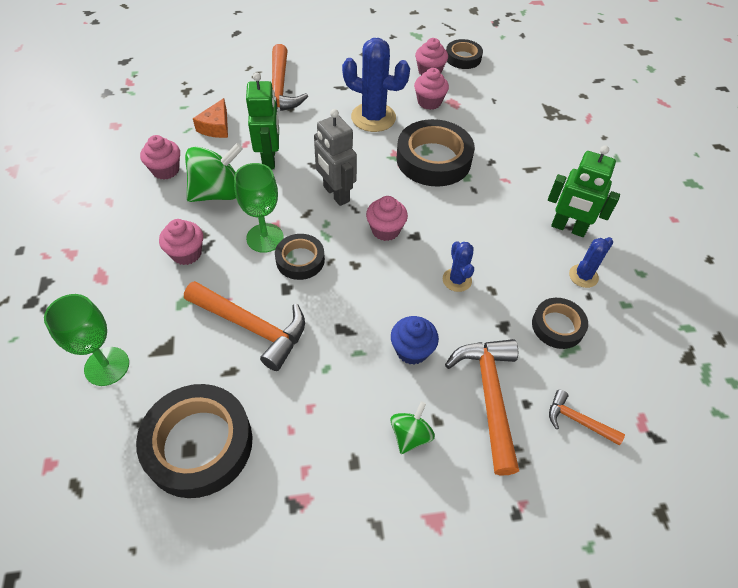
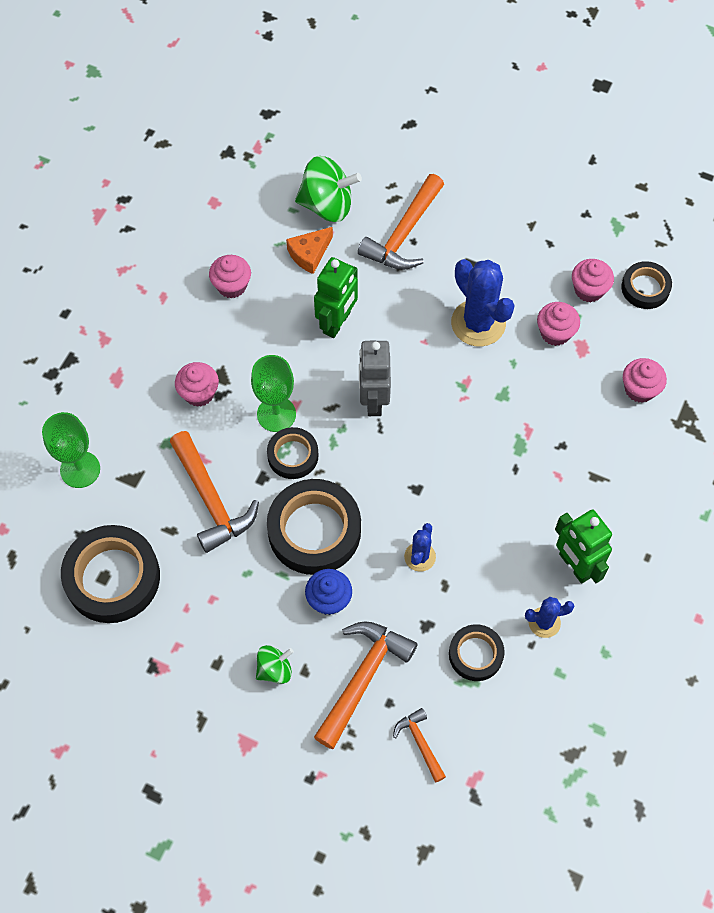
camera: 35 degrees right, 10 degrees up
green spinning top [185,143,243,202] -> green spinning top moved to [295,156,362,222]
pink cupcake [366,196,408,241] -> pink cupcake moved to [623,358,667,403]
black tape [396,119,475,187] -> black tape moved to [267,479,361,575]

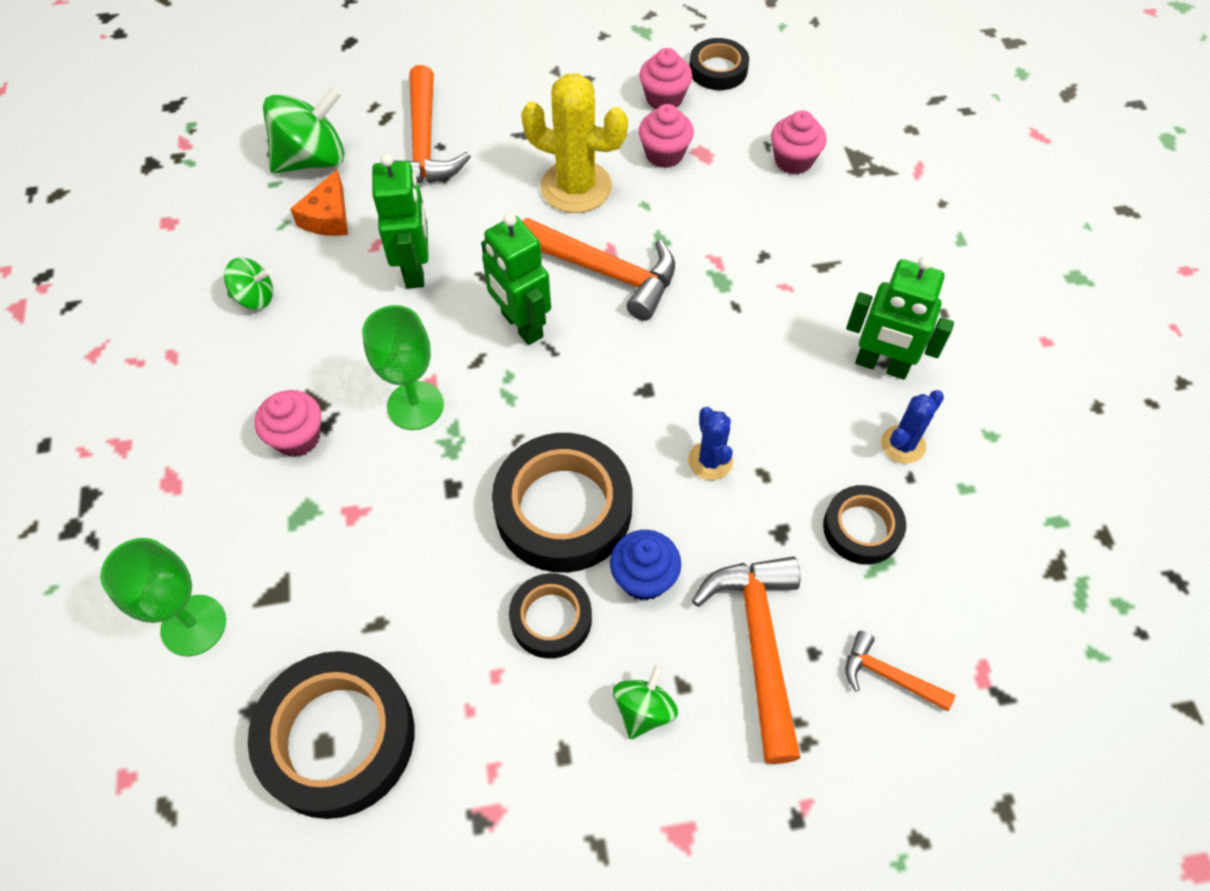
camera: 35 degrees left, 5 degrees down
orange hammer [170,431,259,553] -> orange hammer moved to [522,218,675,321]
pink cupcake [209,255,251,298] -> green spinning top [224,258,273,309]
black tape [267,427,319,479] -> black tape moved to [509,573,592,659]
grey robot [359,341,391,416] -> green robot [481,213,551,345]
blue cactus [451,259,515,347] -> yellow cactus [521,73,628,213]

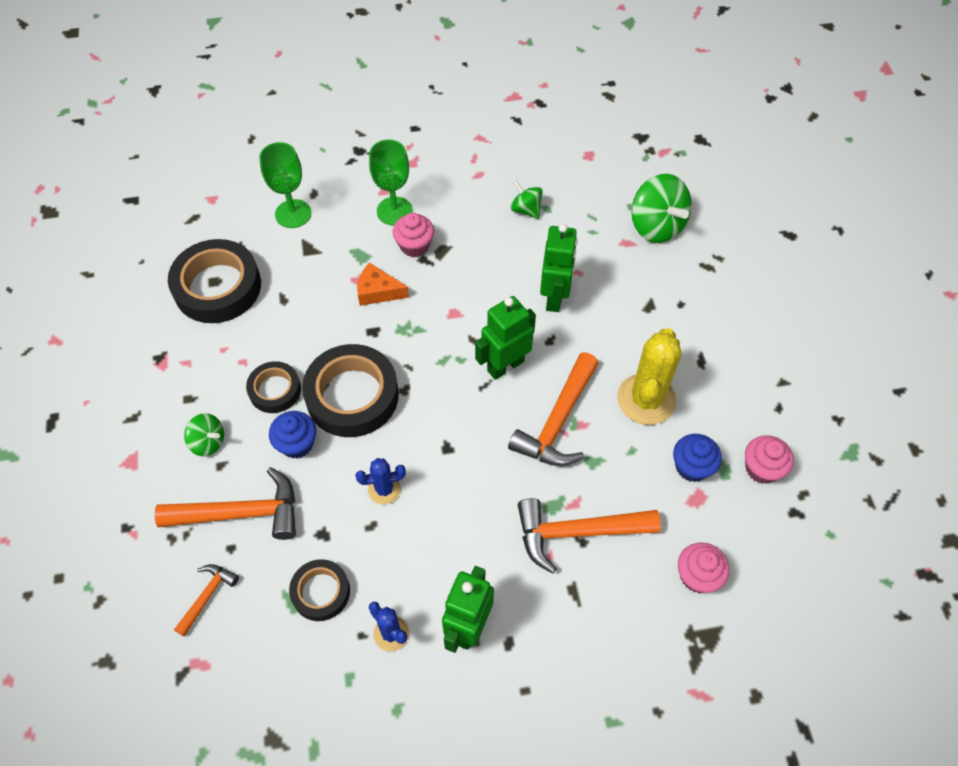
camera: 90 degrees right, 0 degrees up
green spinning top [224,258,273,309] -> green spinning top turned 135 degrees clockwise [511,180,543,219]
orange cheese [290,169,348,236] -> orange cheese moved to [357,263,409,306]
green goblet [362,305,444,430] -> green goblet moved to [369,139,413,225]
green robot [372,154,429,289] -> green robot turned 75 degrees counterclockwise [540,224,578,312]
orange hammer [393,65,471,183] -> orange hammer moved to [518,498,661,574]
pink cupcake [639,104,694,168] -> blue cupcake [673,434,722,482]
black tape [689,38,749,90] -> none

